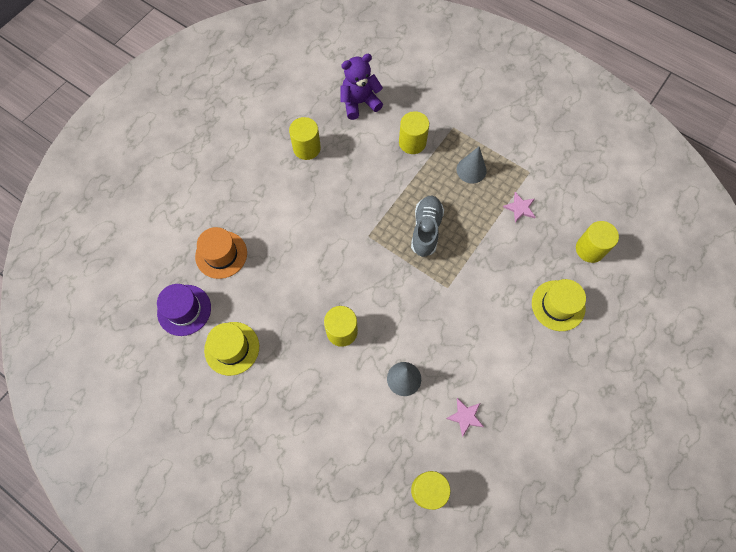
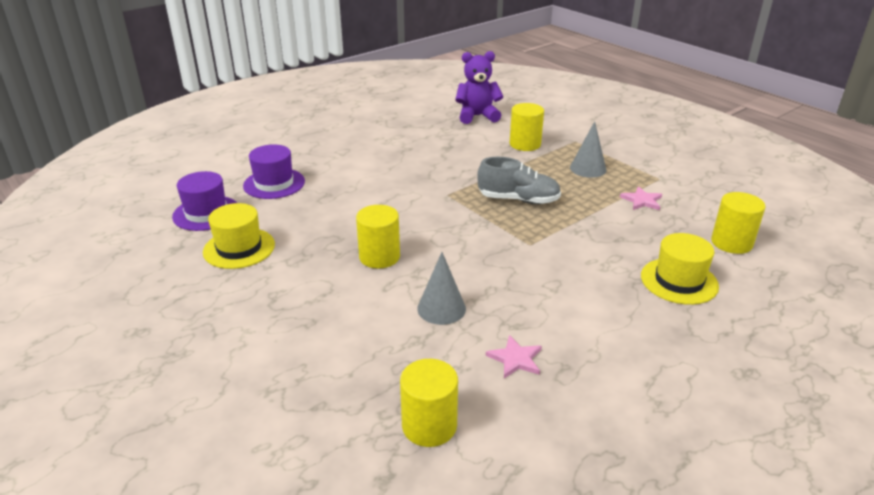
camera: 15 degrees right, 35 degrees down
orange hat [195,227,247,279] -> purple hat [243,144,305,199]
yellow cylinder [289,117,321,160] -> none
grey shoe [411,196,444,257] -> grey shoe turned 75 degrees clockwise [477,157,561,204]

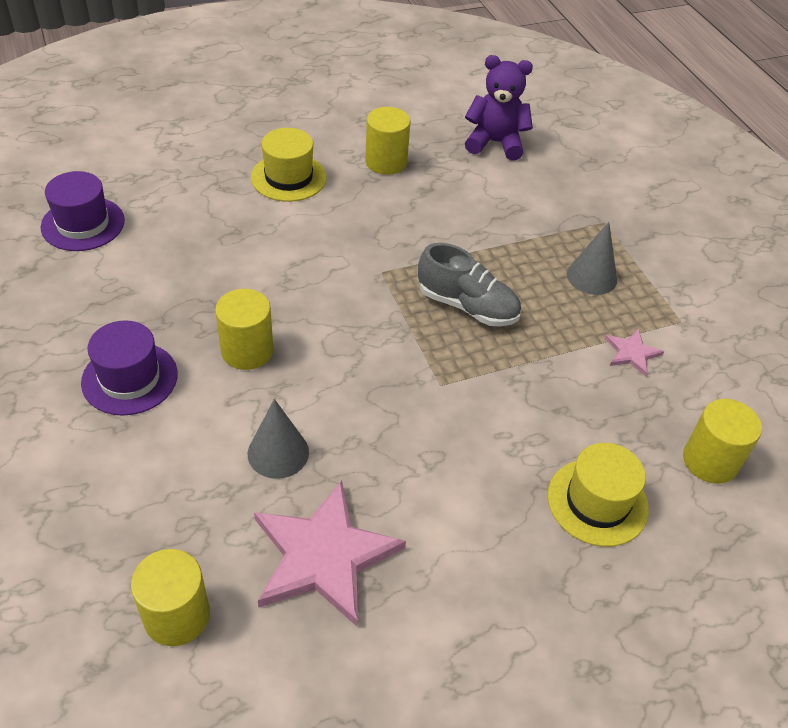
camera: 15 degrees right, 15 degrees up
yellow hat [203,203,275,269] -> yellow hat moved to [251,128,327,202]
purple hat [243,144,305,199] -> purple hat moved to [81,320,178,416]
pink star [486,335,542,378] -> pink star [254,480,406,627], size x2.17
yellow cylinder [510,103,544,151] -> yellow cylinder moved to [365,107,411,175]

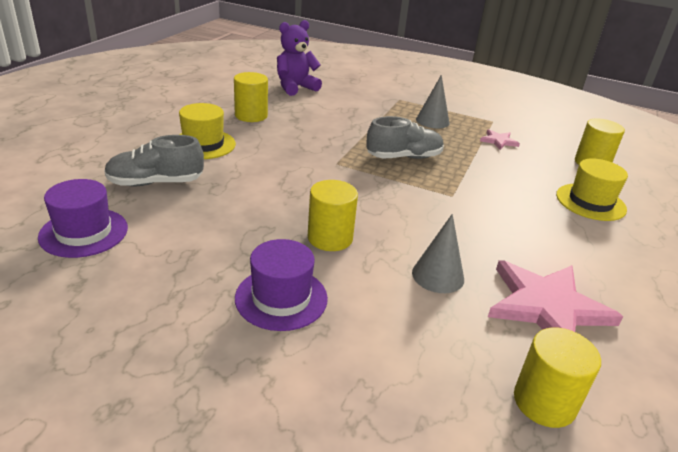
camera: 45 degrees left, 15 degrees down
none -> grey shoe [104,135,204,186]

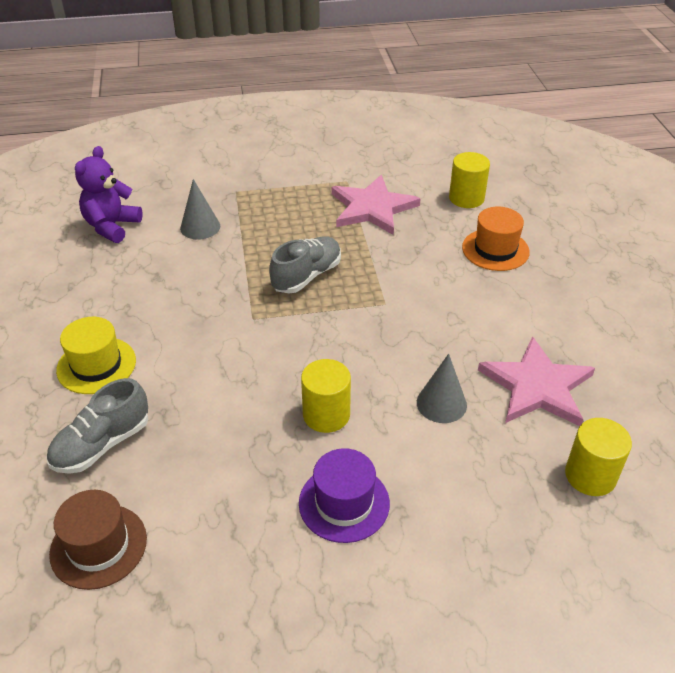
camera: 30 degrees left, 10 degrees up
purple hat [38,179,128,258] -> brown hat [49,490,147,590]
yellow cylinder [234,72,268,122] -> none
grey cone [416,75,450,128] -> grey cone moved to [180,179,220,240]
pink star [480,129,520,150] -> pink star [331,175,421,235], size x2.17
yellow hat [556,158,628,221] -> orange hat [462,207,530,271]

